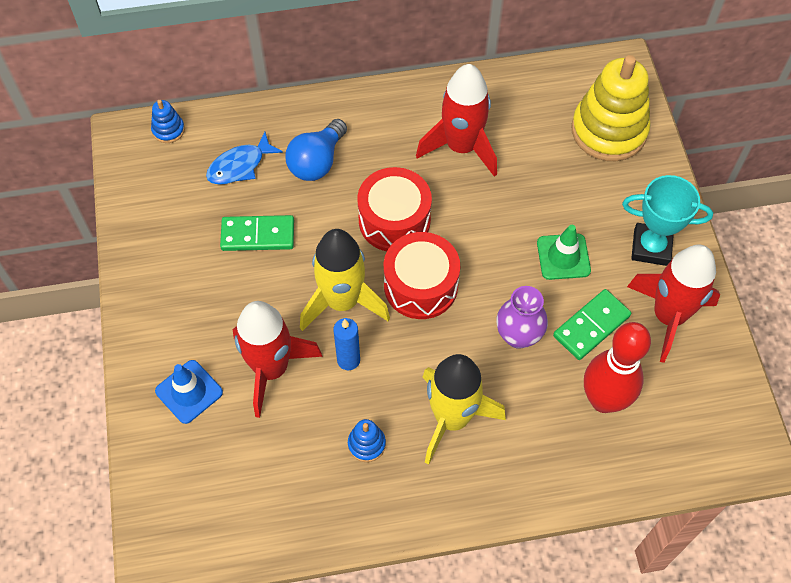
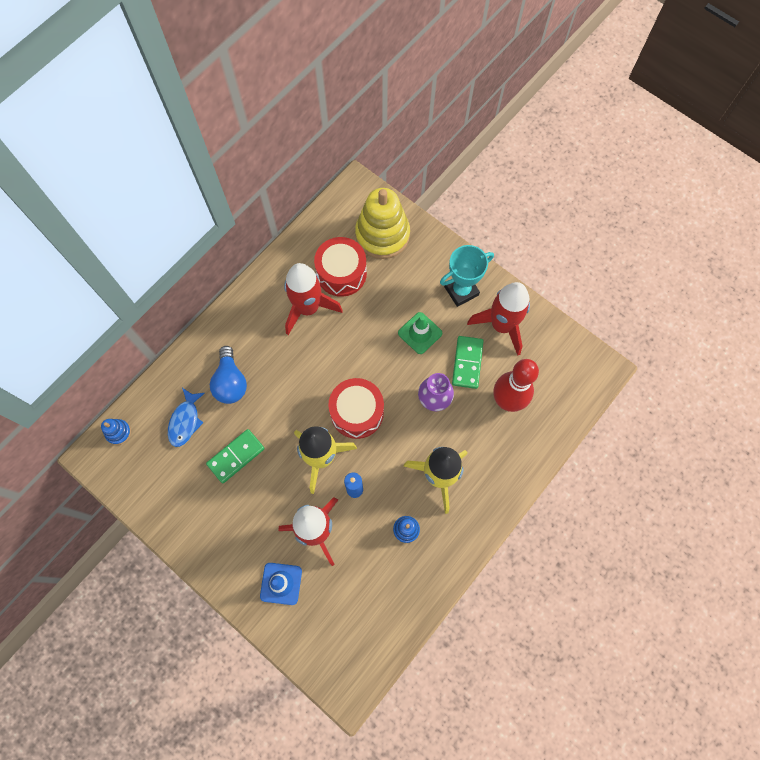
camera: 40 degrees left, 10 degrees up
red drum [357,167,432,251] -> red drum moved to [314,237,367,297]

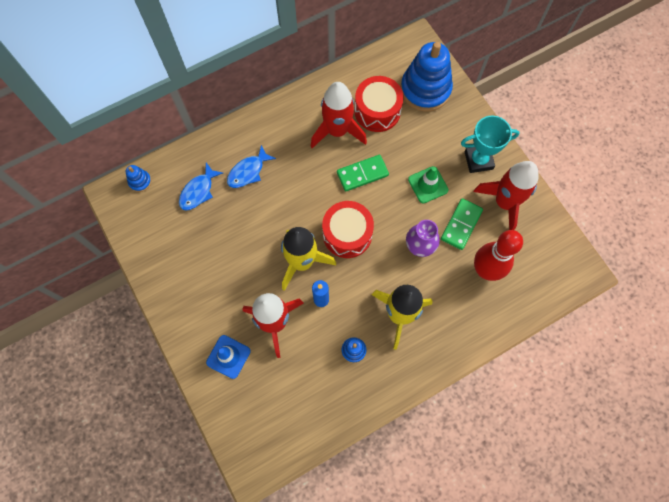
camera: 20 degrees right, 0 degrees up
green domino [206,429,265,483] -> green domino moved to [337,155,389,191]
blue light bulb [210,346,247,404] -> blue fish [227,145,276,188]
yellow stacking toy [355,188,410,259] -> blue stacking toy [401,42,453,112]

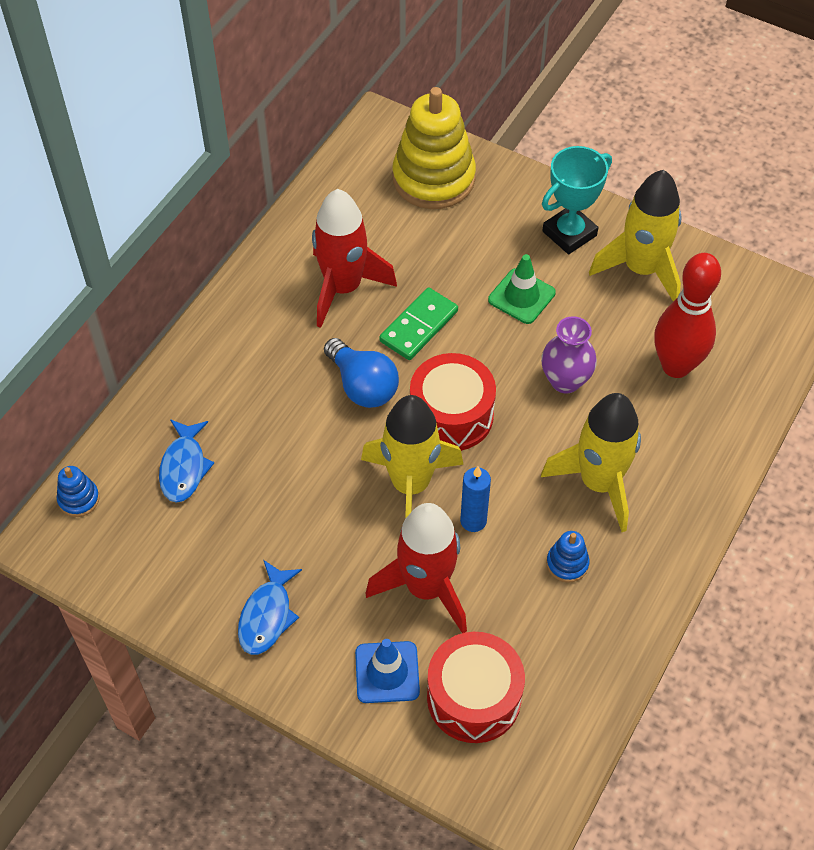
camera: 30 degrees left, 15 degrees down
blue fish [227,145,276,188] -> blue fish moved to [238,560,302,655]
red drum [355,76,404,132] -> red drum moved to [427,632,525,743]
blue stacking toy [401,42,453,112] -> yellow stacking toy [393,87,476,209]
green domino [441,198,483,250] -> none
red rocket [473,161,539,230] -> yellow rocket [589,170,682,301]
none -> blue light bulb [324,338,399,408]

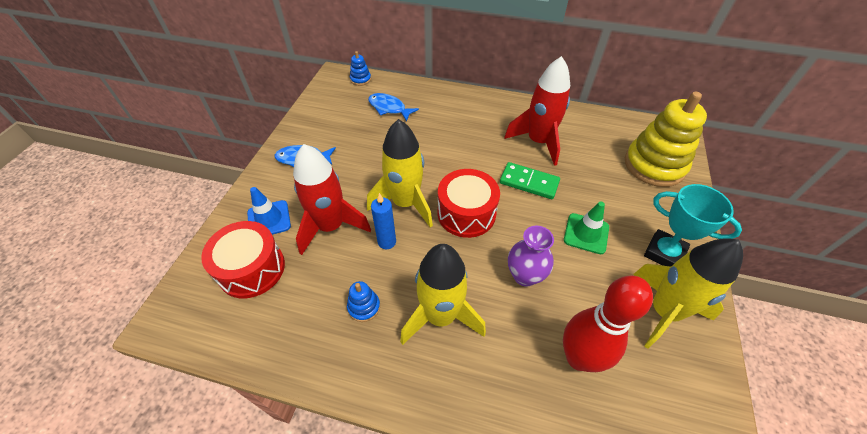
camera: 75 degrees right, 5 degrees down
blue fish [159,419,214,503] -> blue fish turned 45 degrees clockwise [368,93,419,122]
blue light bulb [324,338,399,408] -> none

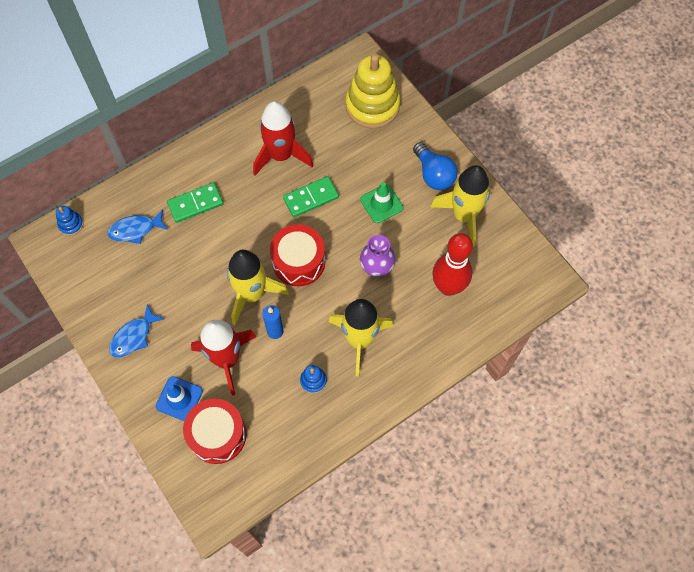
camera: 50 degrees left, 15 degrees up
turquoise trophy [644,184,742,267] -> blue light bulb [413,142,458,190]
none -> green domino [167,183,224,223]

